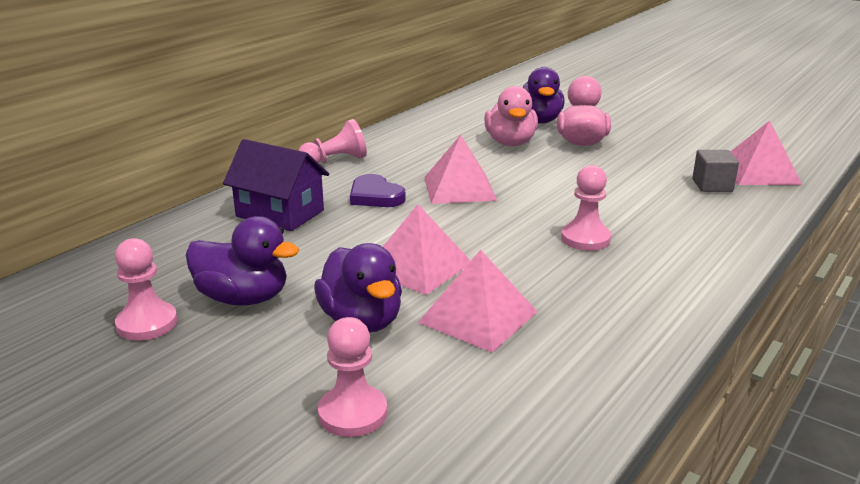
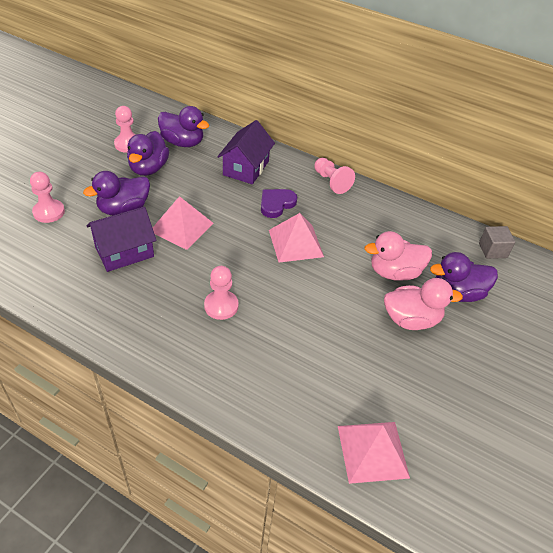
camera: 80 degrees right, 20 degrees up
pink pyramid [418,250,538,353] -> purple house [86,206,157,272]
grey cube [692,150,739,192] -> grey cube moved to [479,226,515,259]
none -> purple duck [158,106,209,147]

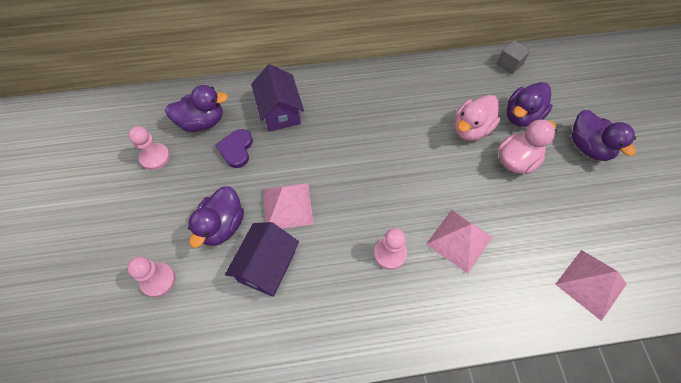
camera: 35 degrees left, 15 degrees up
purple duck [127,131,169,176] -> purple duck moved to [571,110,636,161]
purple heart [261,189,297,218] -> purple heart moved to [215,129,253,168]
pink pyramid [269,213,324,263] -> pink pyramid moved to [426,210,493,274]
pink pawn [314,158,355,194] -> none

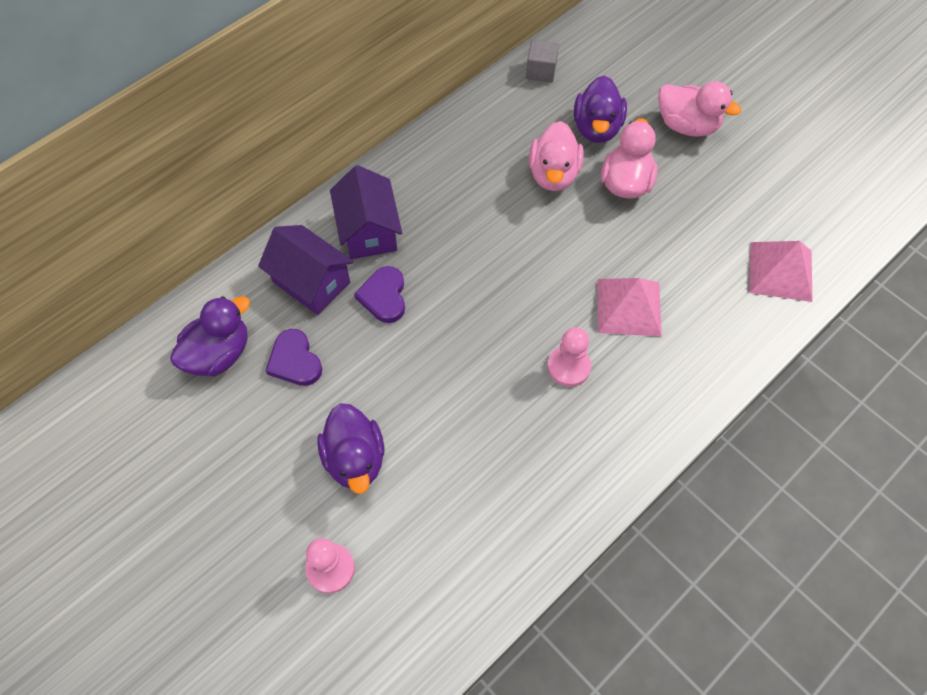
camera: 35 degrees left, 0 degrees up
pink pawn [128,126,170,170] -> none
purple house [225,222,299,297] -> purple house moved to [330,165,402,259]
pink pyramid [263,183,313,229] -> none
purple duck [571,110,636,161] -> pink duck [658,82,741,137]
none -> purple heart [354,266,405,323]

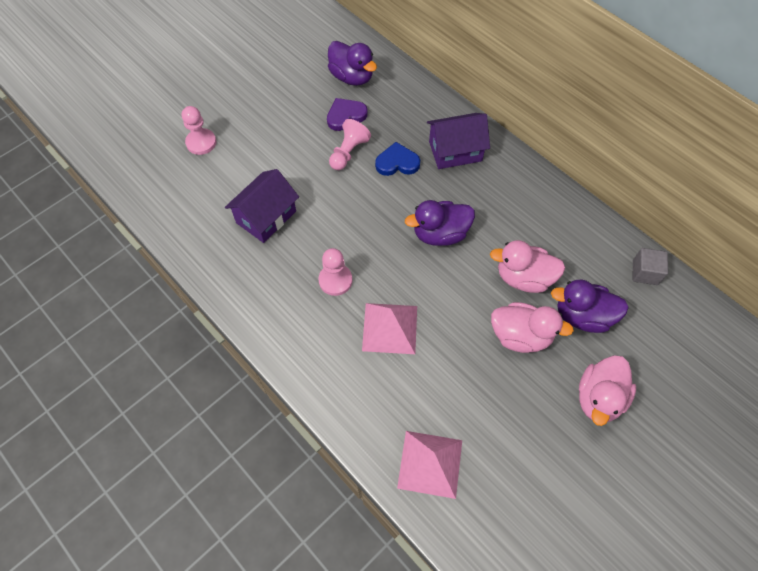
camera: 90 degrees right, 0 degrees up
purple house [258,225,354,315] -> purple house moved to [225,169,299,243]
purple duck [317,403,384,494] -> purple duck moved to [405,200,475,246]
purple heart [354,266,405,323] -> blue heart [375,142,420,176]
none -> pink pawn [329,119,371,170]

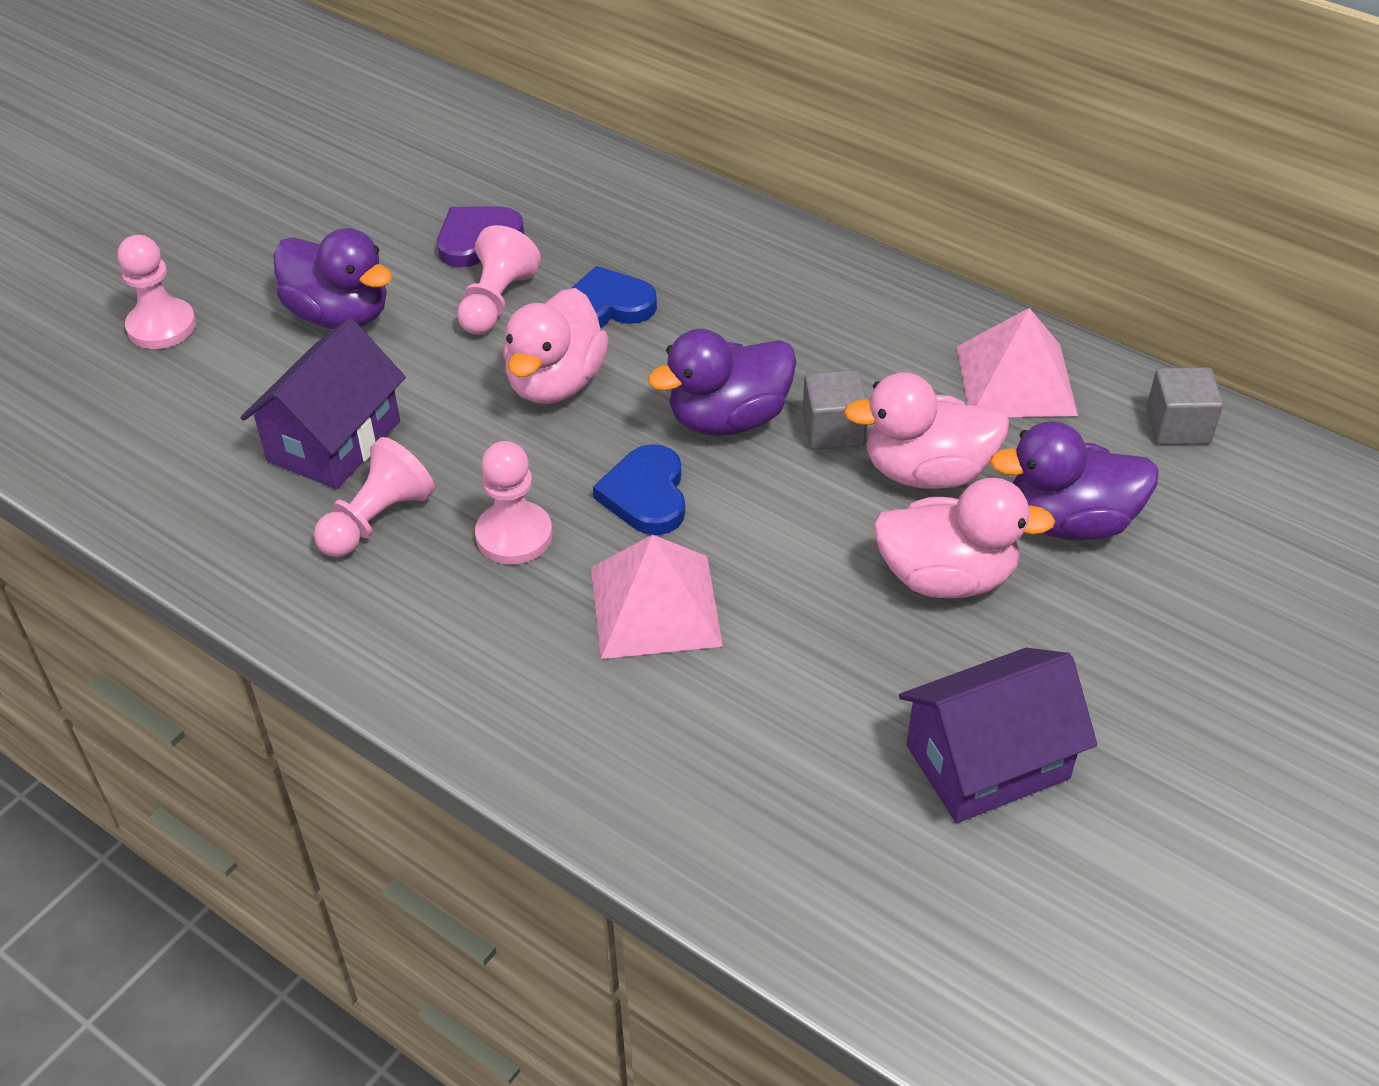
camera: 10 degrees left, 15 degrees down
purple duck [328,41,377,86] -> purple duck moved to [274,228,392,329]
pink pyramid [397,431,462,499] -> pink pyramid moved to [957,308,1078,417]
purple house [427,113,490,169] -> purple house moved to [899,648,1097,823]
pink duck [579,355,636,426] -> pink duck moved to [503,288,609,404]
none -> pink pawn [314,437,435,557]
none -> blue heart [593,444,685,535]
none -> grey cube [802,370,867,450]

